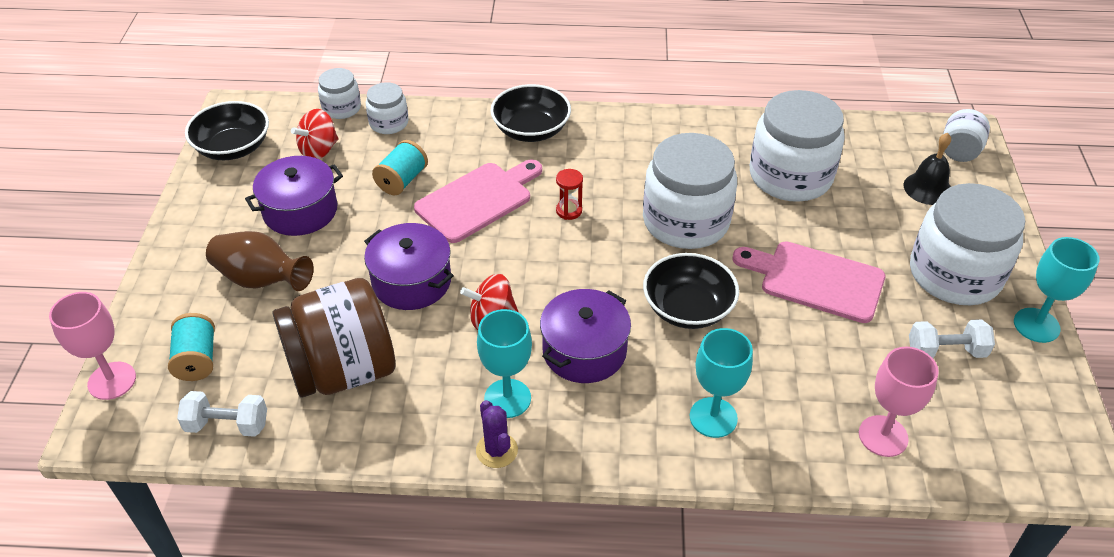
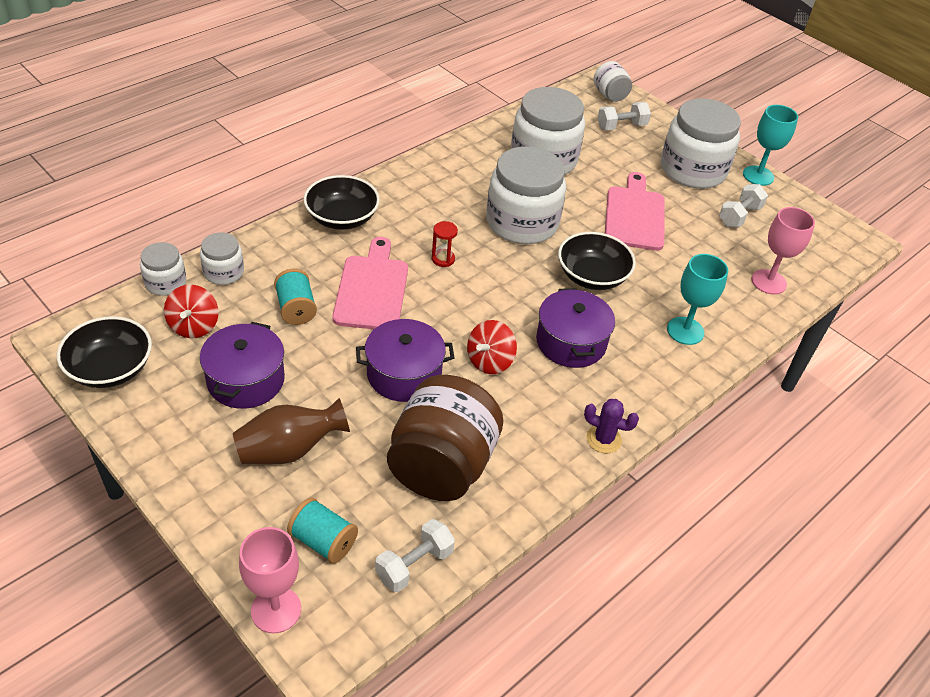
camera: 50 degrees left, 0 degrees up
turquoise goblet [477,309,532,418] -> none
pink cutting board [732,241,886,323] -> pink cutting board turned 120 degrees clockwise [605,172,665,251]
black bell [904,133,951,205] -> white dumbbell [597,102,651,131]

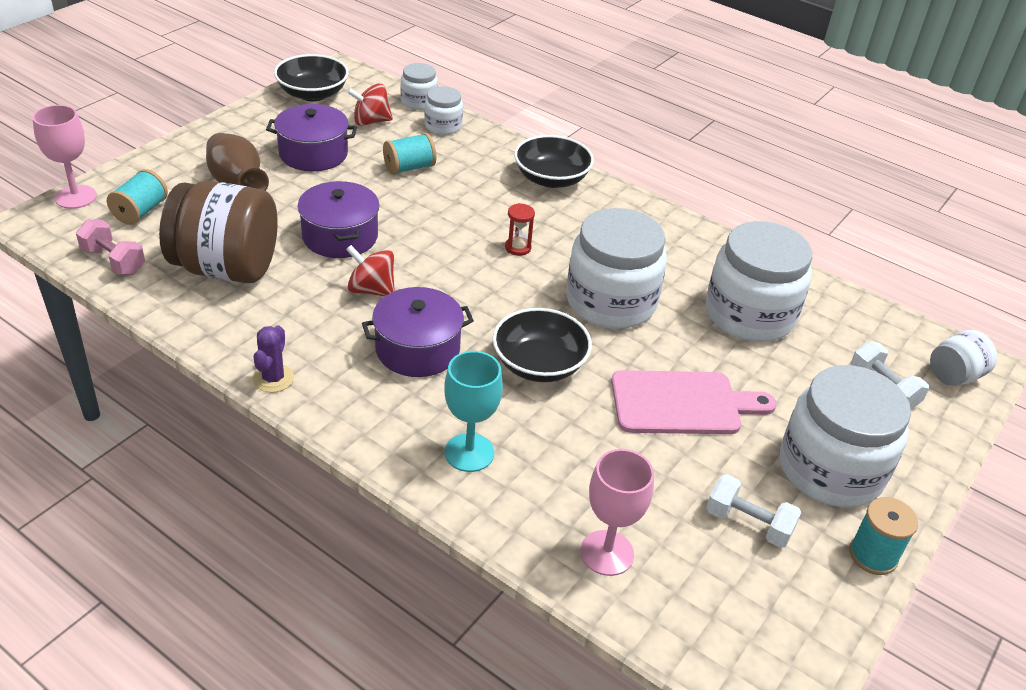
camera: 80 degrees right, 5 degrees down
pink cutting board [332,237,408,329] -> none
white dumbbell [375,519,455,592] -> pink dumbbell [76,219,145,275]
turquoise goblet [743,105,798,186] -> turquoise spool [849,497,918,575]

